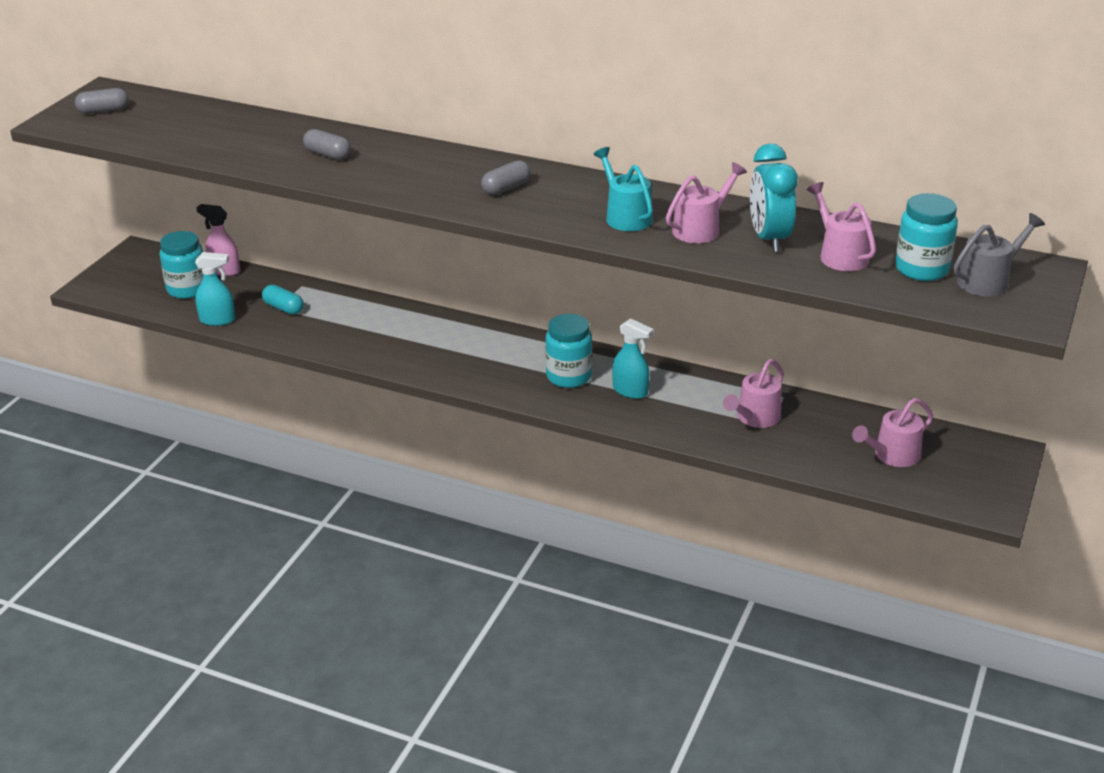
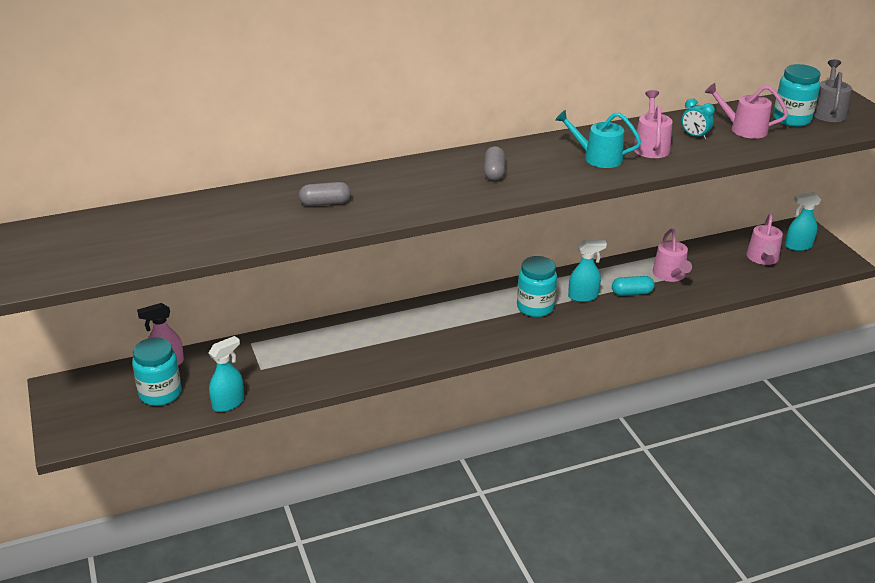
camera: 45 degrees left, 0 degrees up
grey capsule [75,88,128,114] -> none
turquoise capsule [262,285,304,315] -> turquoise capsule moved to [612,276,655,296]
turquoise clock [750,143,798,252] -> turquoise clock [682,98,715,140], size x0.54
none -> turquoise spray bottle [785,192,821,251]

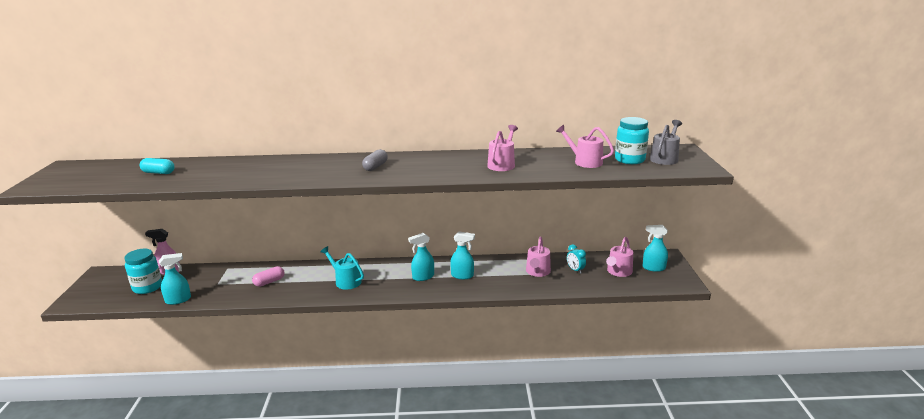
camera: 20 degrees right, 10 degrees down
grey capsule [299,182,351,206] -> none
turquoise jar [517,256,557,317] -> turquoise spray bottle [408,233,434,281]
turquoise watering can [555,110,641,168] -> turquoise watering can moved to [320,246,364,290]
turquoise capsule [612,276,655,296] -> turquoise capsule moved to [140,158,175,174]
turquoise clock [682,98,715,140] -> turquoise clock moved to [567,244,586,274]
none -> pink capsule [252,266,284,287]

